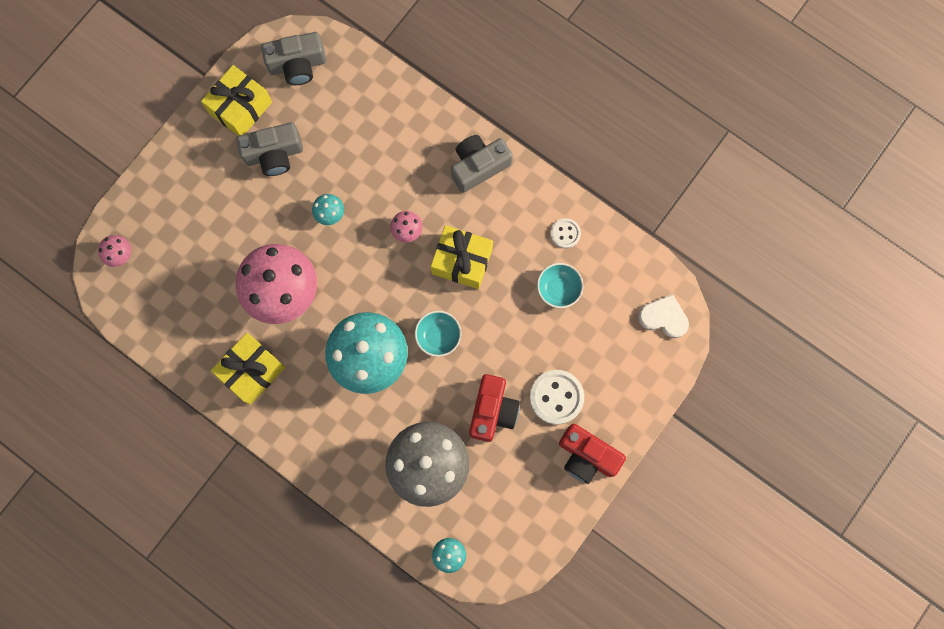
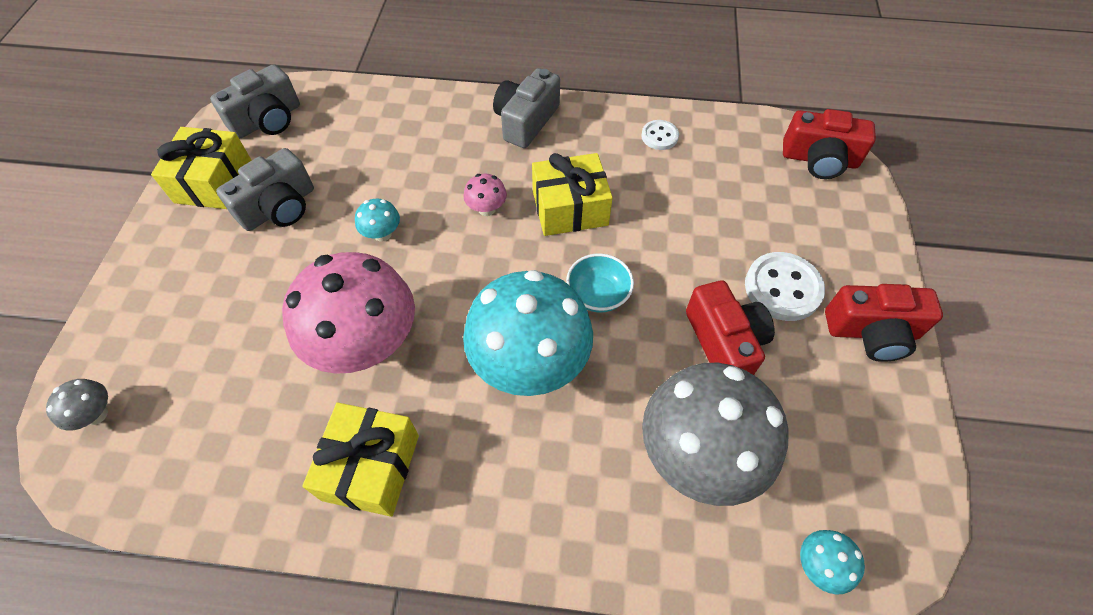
camera: 30 degrees left, 20 degrees down
pink mushroom [98,235,131,267] -> grey mushroom [46,379,108,431]
turquoise bowl [537,263,584,308] -> none
white heart [638,294,689,338] -> red camera [783,109,876,179]

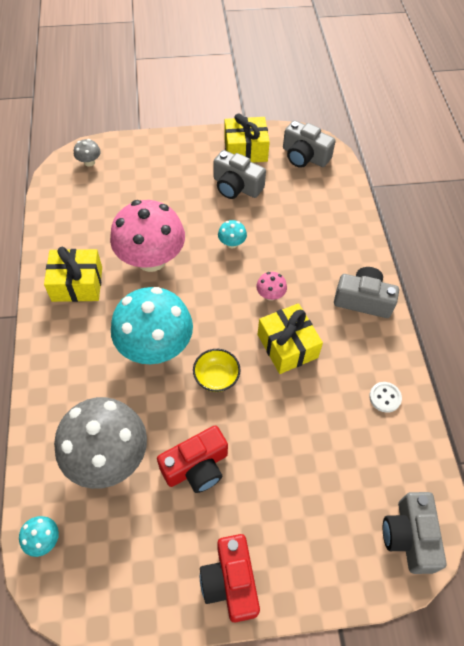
camera: 75 degrees right, 0 degrees up
turquoise bowl [566,253,634,312] -> yellow bowl [193,349,241,392]
white button [745,252,825,321] -> none
red camera [783,109,876,179] -> grey camera [383,492,446,574]

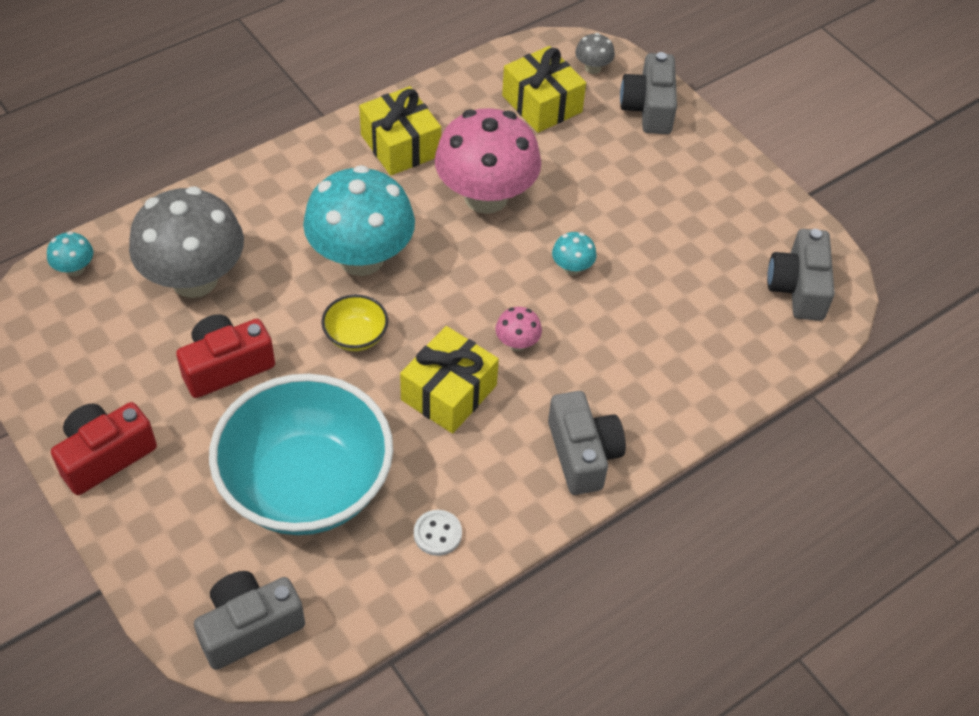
camera: 60 degrees right, 5 degrees down
red camera [157,425,228,493] -> red camera turned 120 degrees clockwise [176,314,275,398]
grey camera [213,150,266,199] -> grey camera moved to [620,52,677,134]
yellow gift [224,113,270,162] -> yellow gift moved to [502,46,586,133]
none -> turquoise bowl [209,374,393,535]

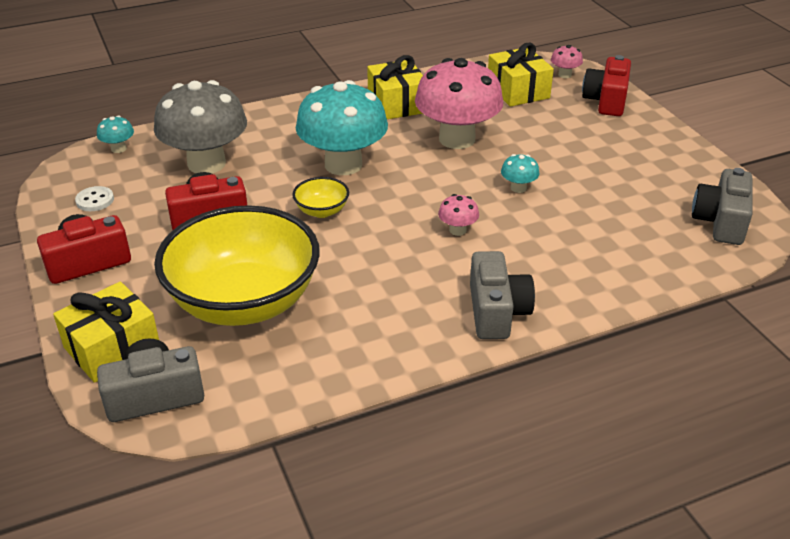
camera: 15 degrees right, 15 degrees down
turquoise bowl [209,374,393,535] -> yellow bowl [154,205,320,326]
yellow gift [400,326,499,433] -> yellow gift moved to [53,281,159,383]
white button [414,510,462,556] -> white button moved to [75,186,114,211]
grey mushroom [575,33,615,74] -> pink mushroom [551,45,583,78]
grey camera [620,52,677,134] -> red camera [582,55,631,116]

